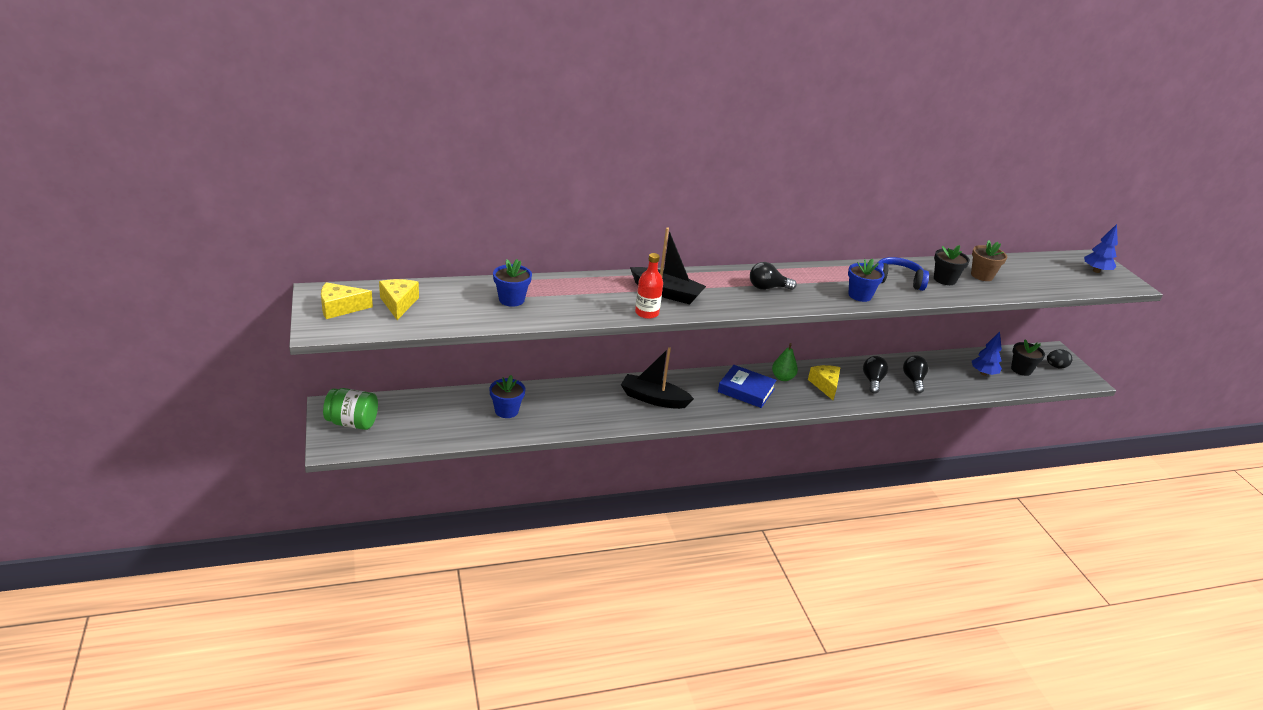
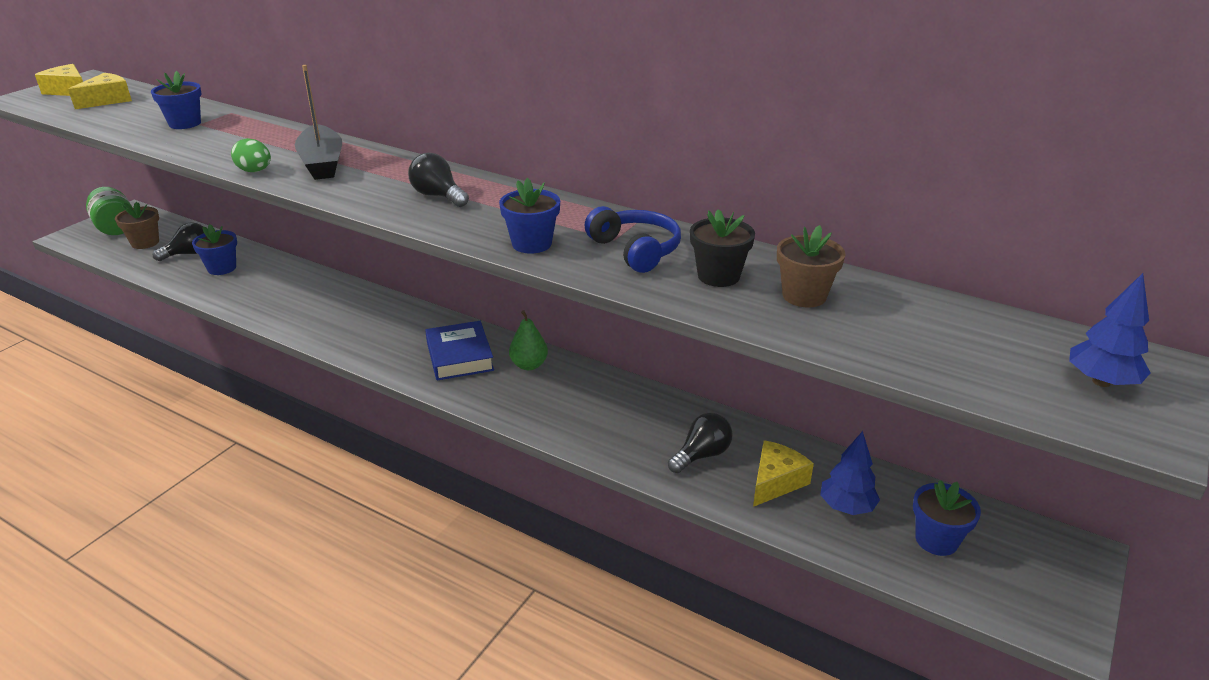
camera: 50 degrees right, 0 degrees up
black boat [621,347,694,409] -> none
red bottle [635,253,663,319] -> green egg [231,138,271,172]
yellow cheese [808,365,840,400] -> yellow cheese moved to [753,440,814,507]
black light bulb [863,356,888,394] -> black light bulb moved to [153,222,204,261]
black flower pot [1011,339,1045,376] -> blue flower pot [913,480,981,556]
black egg [1047,349,1072,369] -> none
none -> brown flower pot [115,202,159,249]

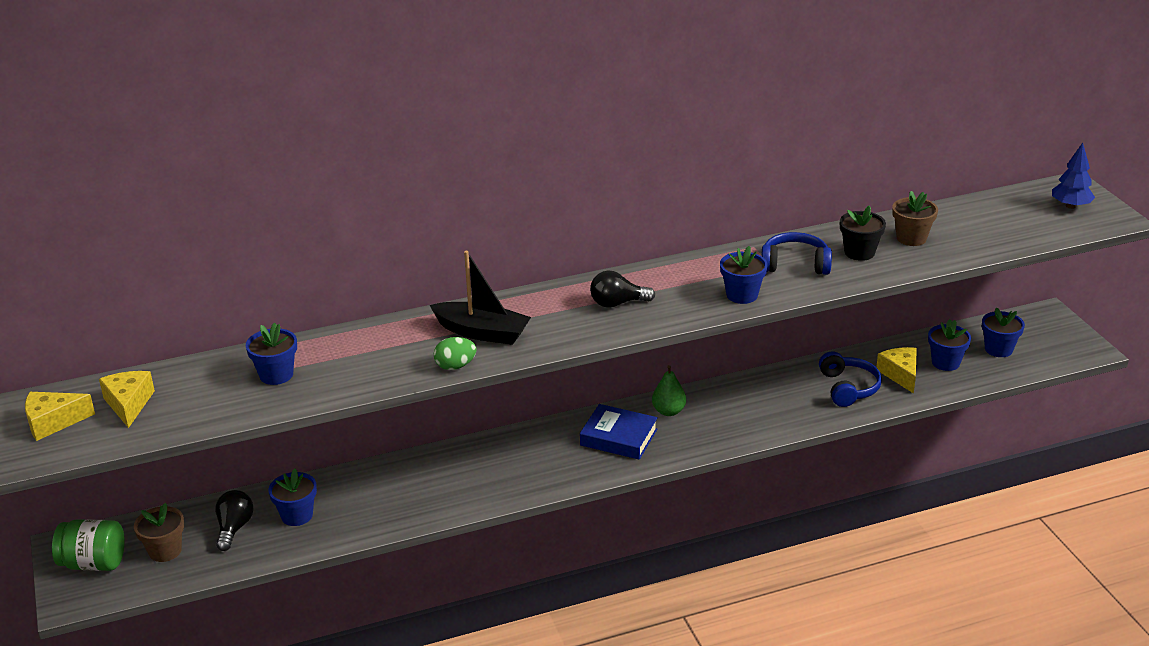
camera: 50 degrees left, 0 degrees up
black light bulb [668,413,733,473] -> blue headphones [819,351,882,407]
blue tree [820,431,880,515] -> blue flower pot [928,319,971,371]

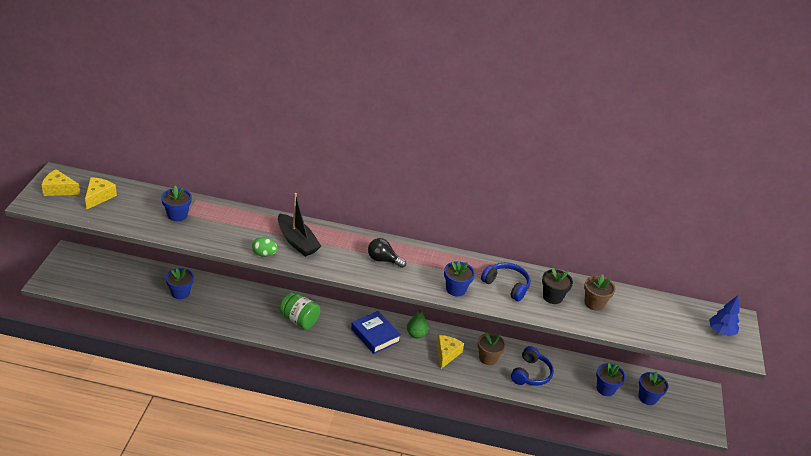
camera: 25 degrees right, 5 degrees up
green jar [52,519,125,571] -> green jar moved to [280,292,321,329]
brown flower pot [134,503,184,562] -> brown flower pot moved to [478,333,506,365]
black light bulb [215,490,253,551] -> none
yellow cheese [876,347,917,394] -> yellow cheese moved to [437,335,464,369]

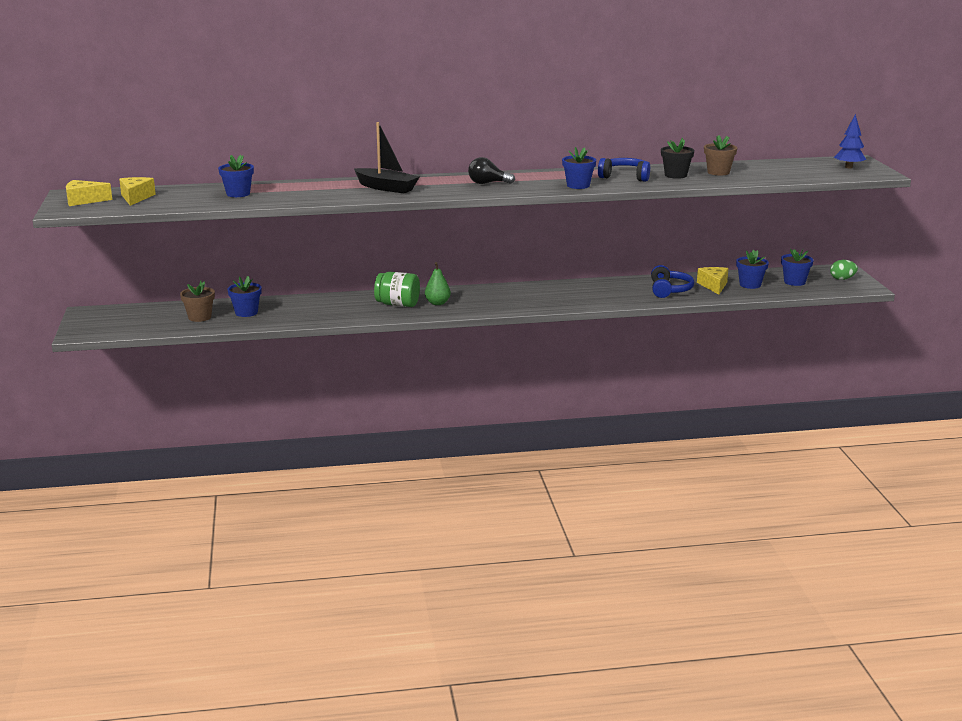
camera: 15 degrees left, 15 degrees down
green egg [252,237,278,257] -> green egg moved to [830,260,858,280]
blue book [351,311,401,354] -> none
green pear [407,308,429,338] -> green pear moved to [425,262,451,305]
yellow cheese [437,335,464,369] -> yellow cheese moved to [697,267,728,295]
brown flower pot [478,333,506,365] -> brown flower pot moved to [180,281,215,322]

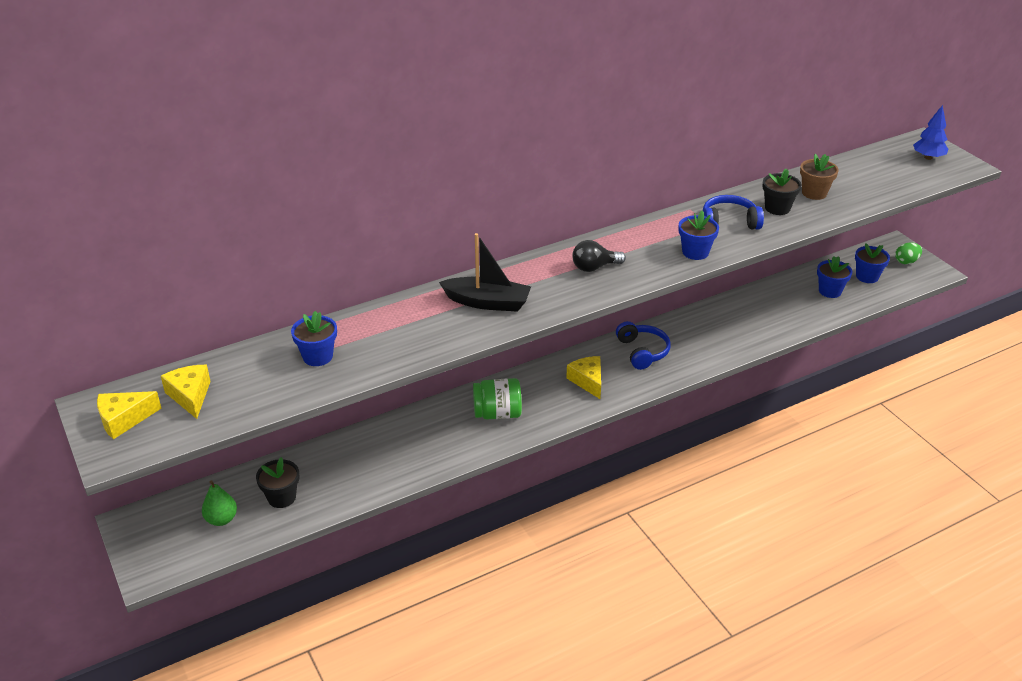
camera: 20 degrees left, 15 degrees up
brown flower pot [180,281,215,322] -> black flower pot [256,457,299,508]
blue flower pot [228,276,262,317] -> none
green pear [425,262,451,305] -> green pear moved to [202,480,237,526]
blue headphones [651,265,694,298] -> blue headphones moved to [616,321,671,370]
yellow cheese [697,267,728,295] -> yellow cheese moved to [566,356,601,399]

